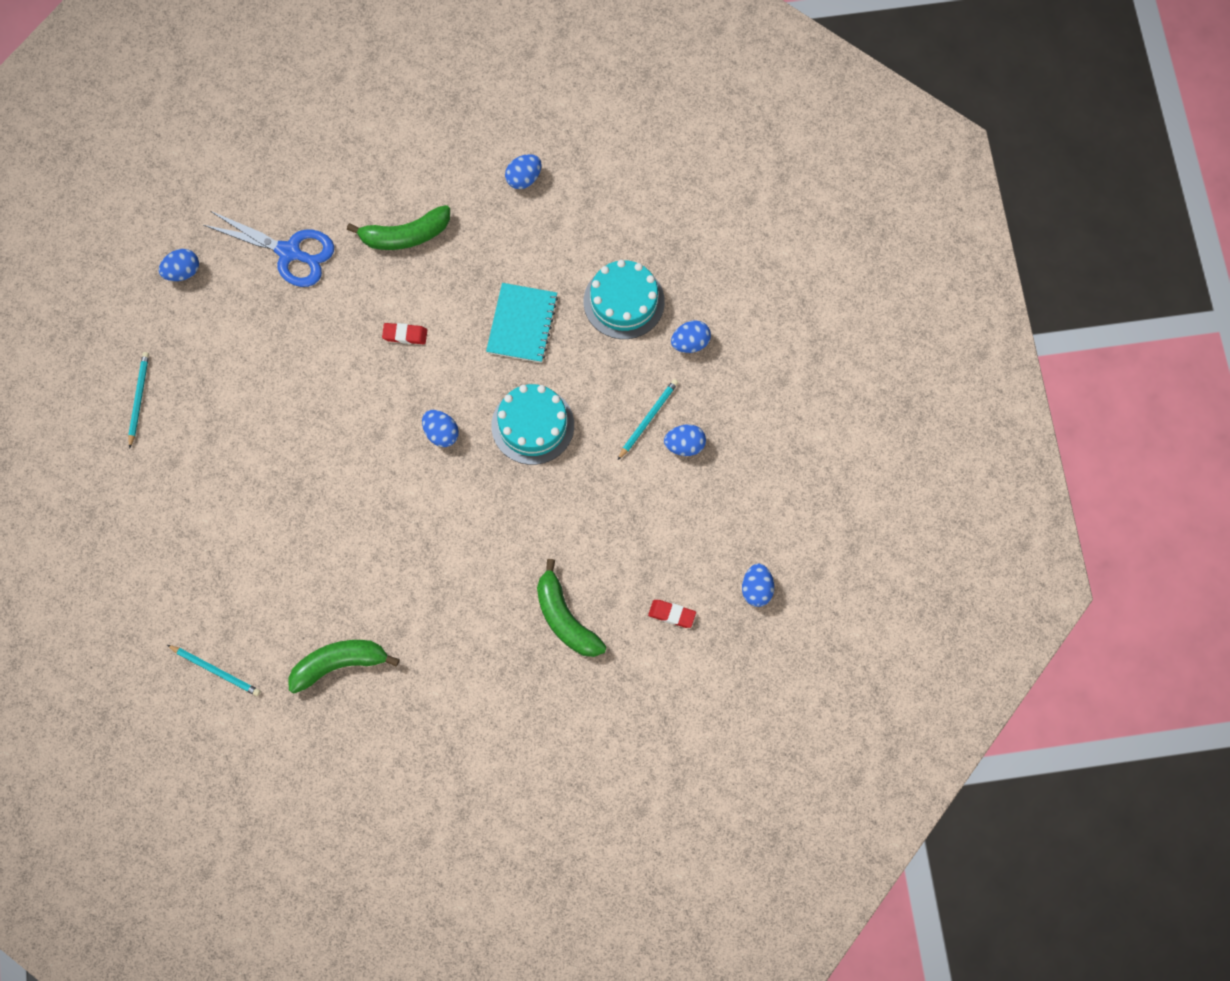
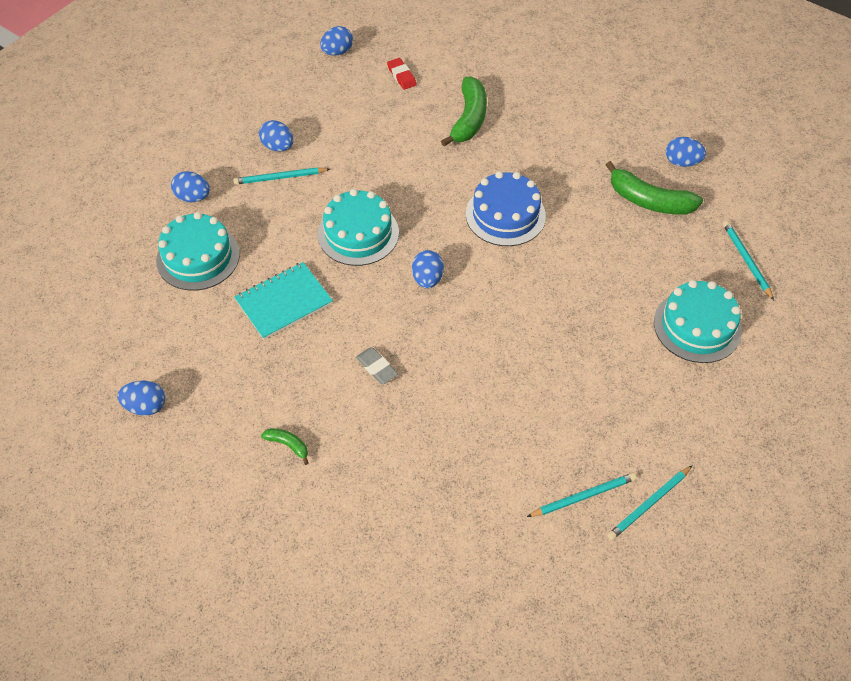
camera: 135 degrees left, 15 degrees down
blue egg [159,249,199,281] -> blue egg moved to [666,137,706,167]
blue scissors [203,211,334,287] -> none
green banana [347,205,450,250] -> green banana [261,428,308,465], size x0.48
red eraser [382,323,427,344] -> grey eraser [356,347,398,384]
none -> blue cake [466,171,546,246]
none -> turquoise pencil [527,473,637,517]
none -> turquoise cake [654,280,742,363]

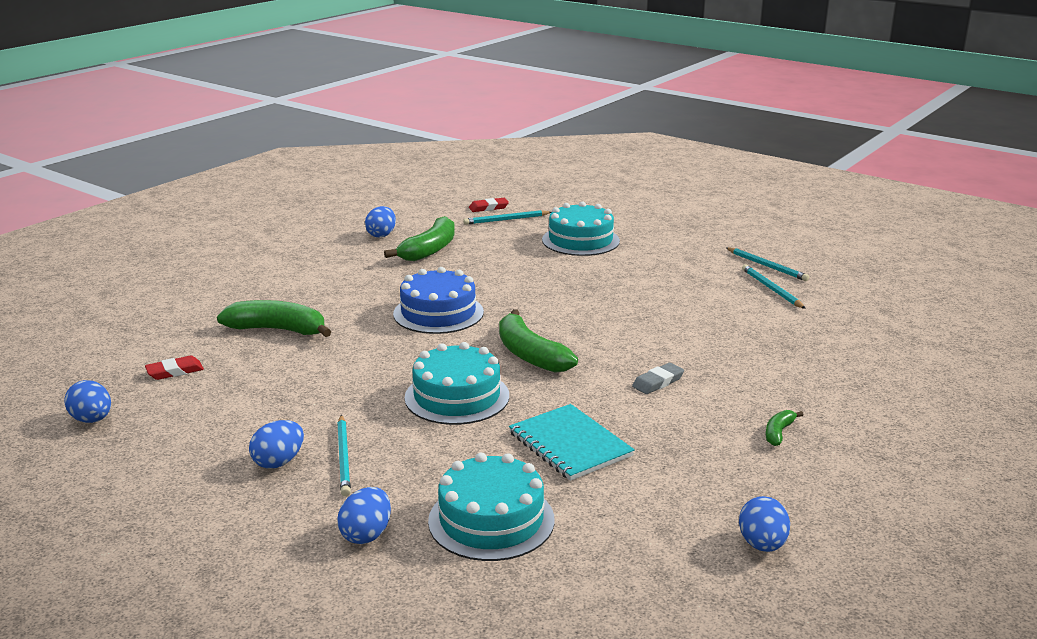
camera: 90 degrees left, 30 degrees down
blue egg [412,250,444,288] -> green banana [499,309,578,373]
none -> red eraser [469,198,509,212]

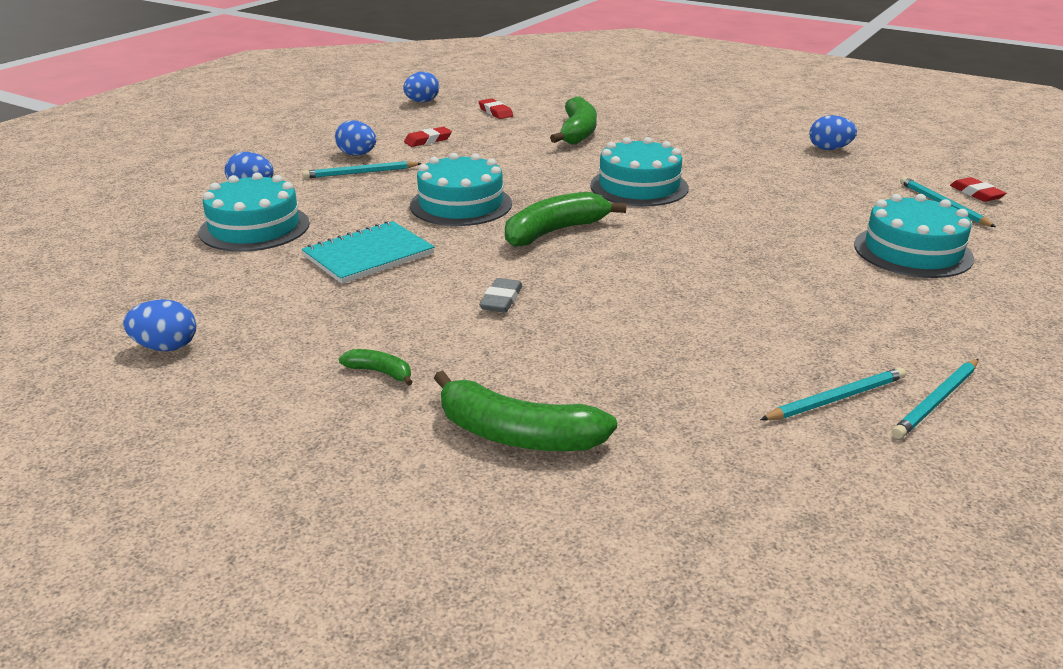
camera: 85 degrees right, 5 degrees up
green banana [384,216,455,261] -> green banana moved to [434,371,617,451]
blue cake [393,267,484,334] -> turquoise cake [590,137,689,206]
grey eraser [632,363,684,394] -> grey eraser turned 60 degrees clockwise [479,278,522,313]
none -> red eraser [404,127,452,147]

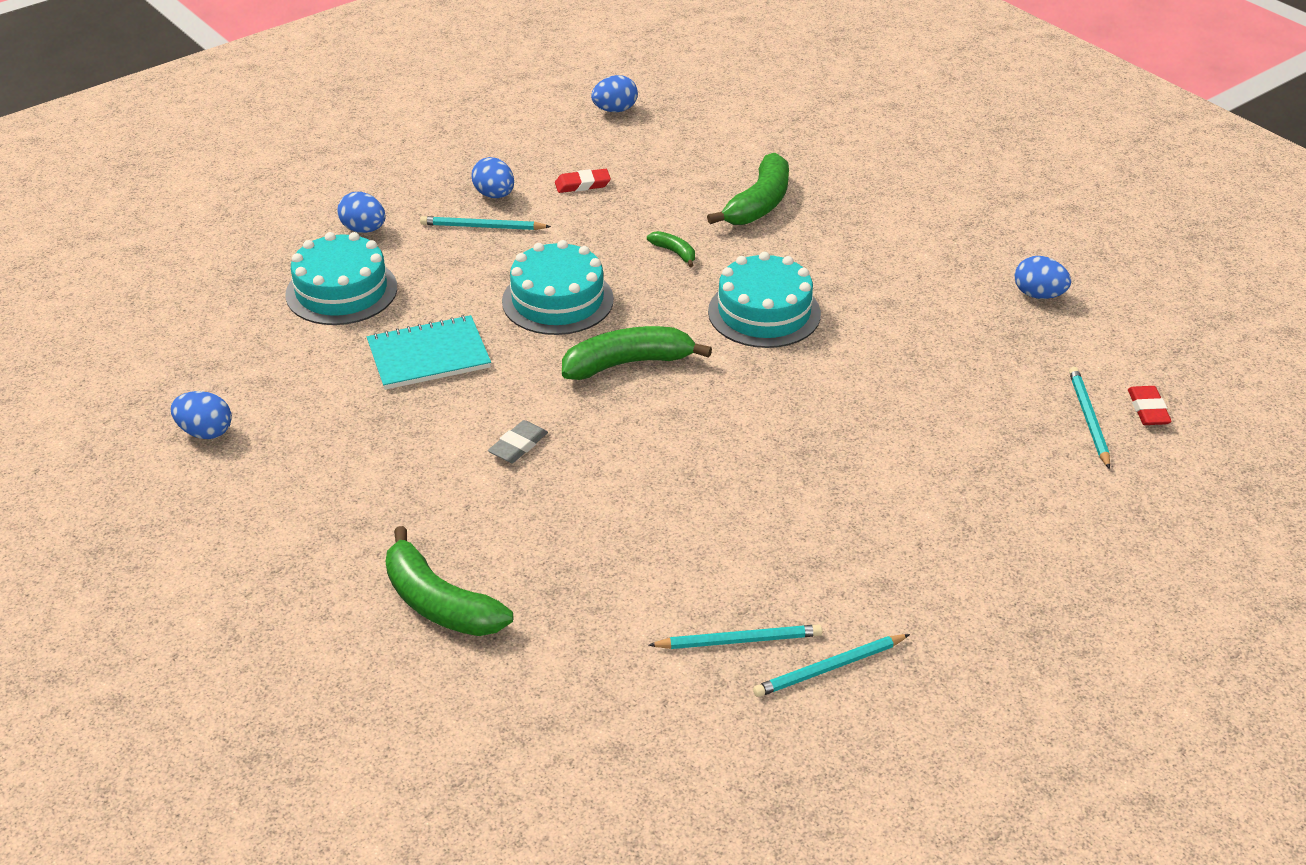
camera: 20 degrees right, 10 degrees up
green banana [339,349,413,386] -> green banana moved to [647,231,695,267]
red eraser [478,98,513,119] -> none
turquoise cake [854,194,974,278] -> none

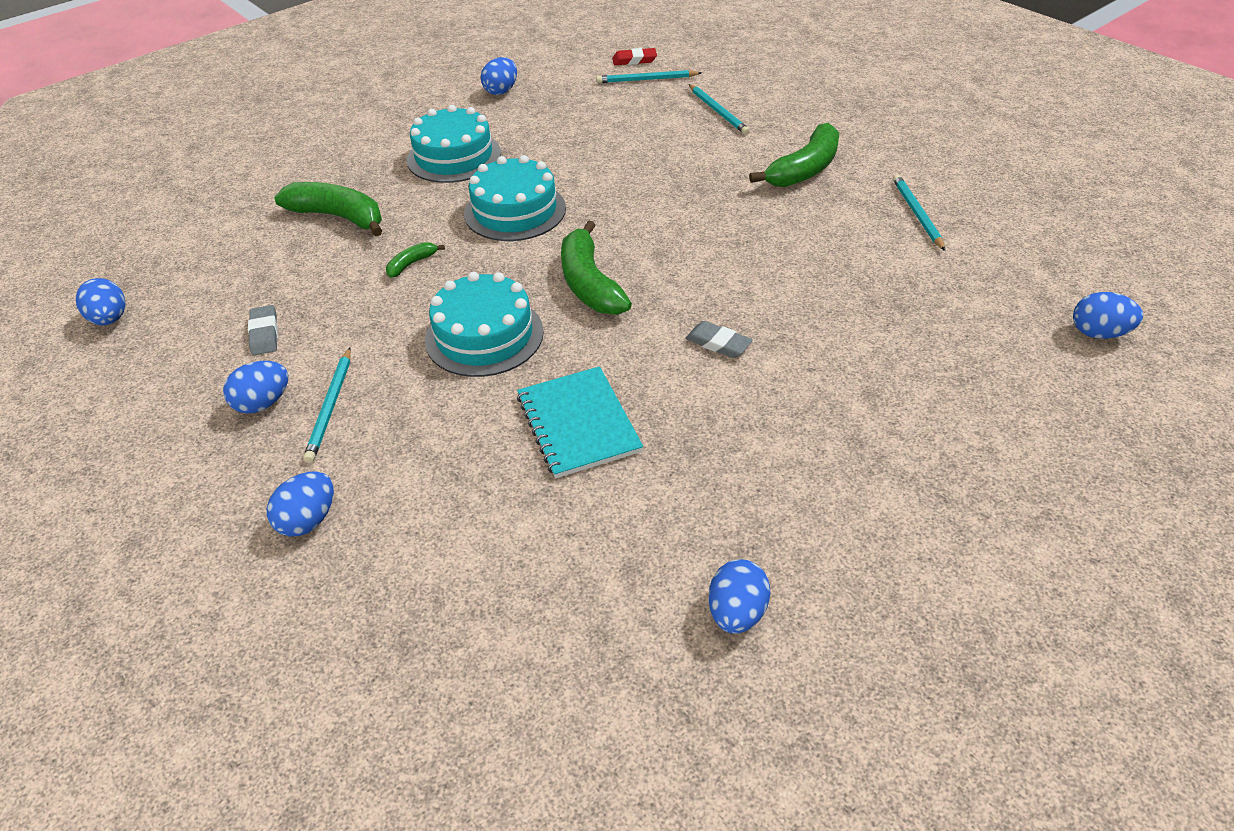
camera: 90 degrees left, 5 degrees up
turquoise cake [285,232,397,325] -> turquoise cake moved to [407,105,501,183]
green banana [385,526,513,636] -> green banana moved to [749,123,839,187]
red eraser [555,169,611,193] -> grey eraser [248,305,278,355]
turquoise pencil [753,634,910,697] -> turquoise pencil moved to [689,84,750,135]
none -> blue egg [1073,292,1143,339]

